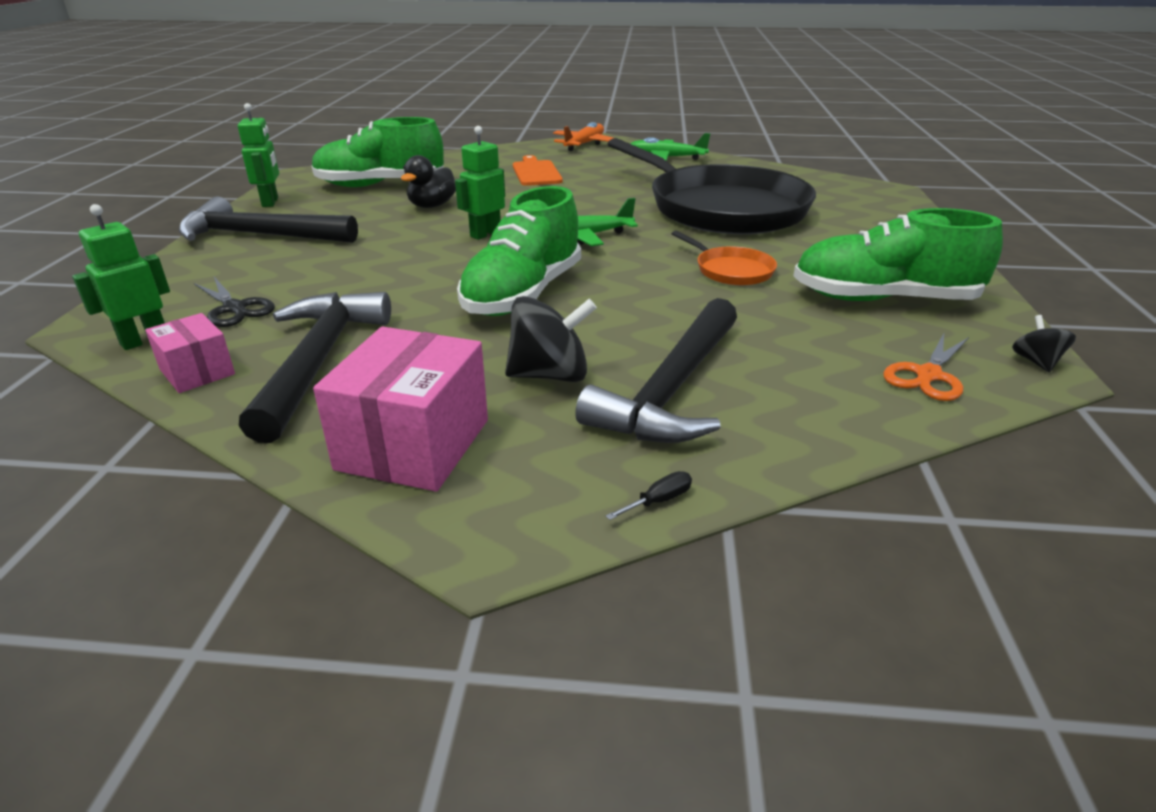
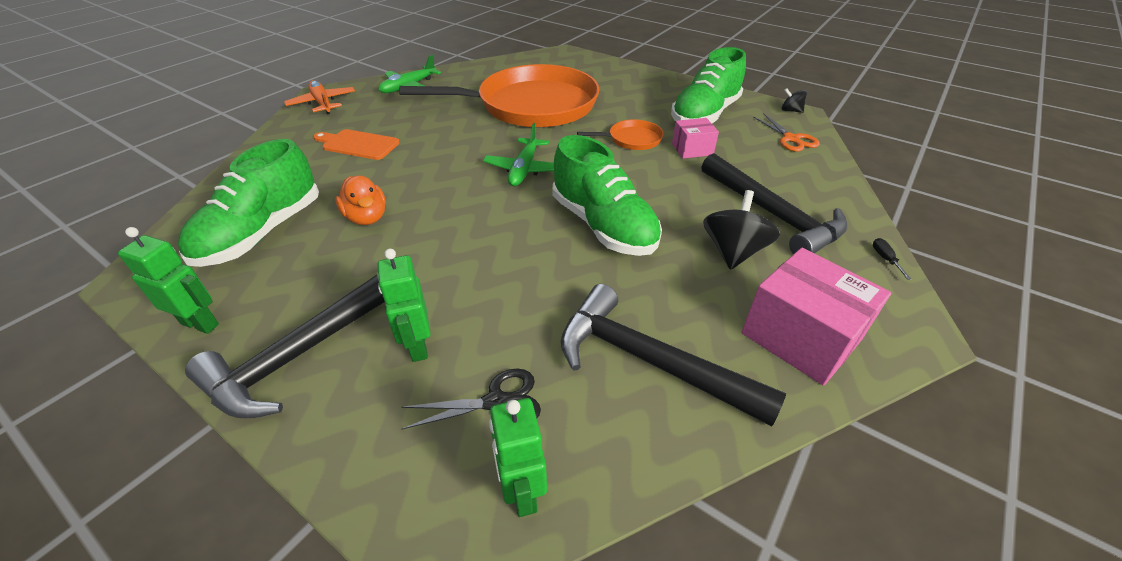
camera: 60 degrees left, 10 degrees up
pink box [145,313,235,393] -> pink box moved to [672,118,719,159]
black duck [401,155,456,208] -> orange duck [335,176,386,225]
green robot [455,126,505,240] -> green robot moved to [377,249,431,362]
black pan [608,138,816,234] -> orange pan [399,64,599,128]

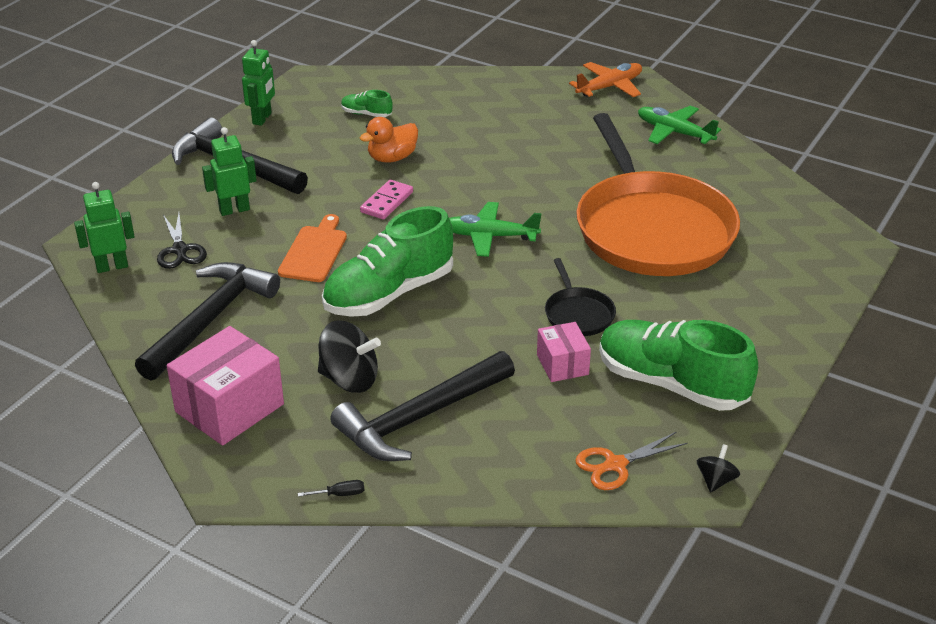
camera: 85 degrees right, 5 degrees down
green shoe [178,139,319,267] -> green shoe [341,90,393,117], size x0.43
orange cutting board [313,129,400,160] -> orange cutting board moved to [278,214,347,282]
orange pan [577,119,664,150] -> black pan [545,258,616,336]
none -> pink domino [360,180,413,220]

